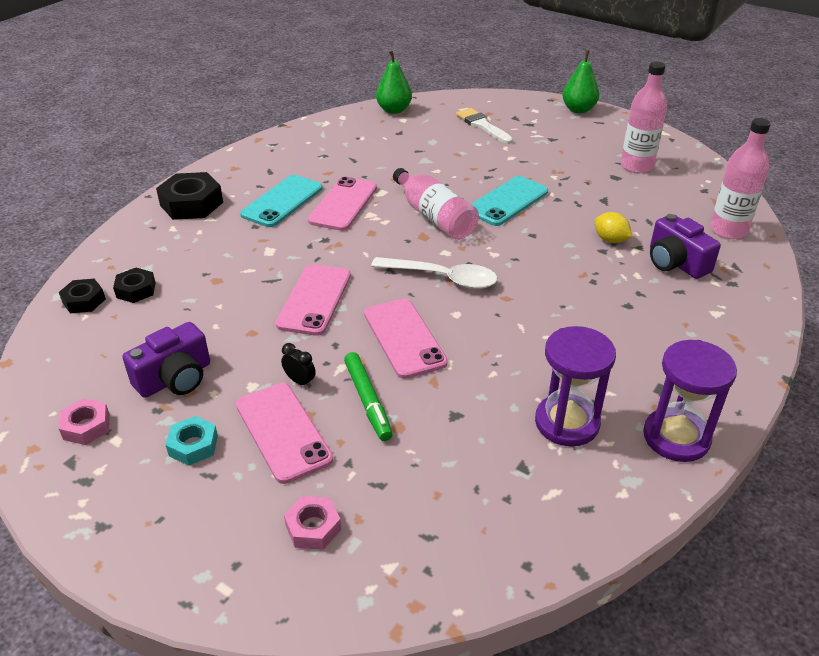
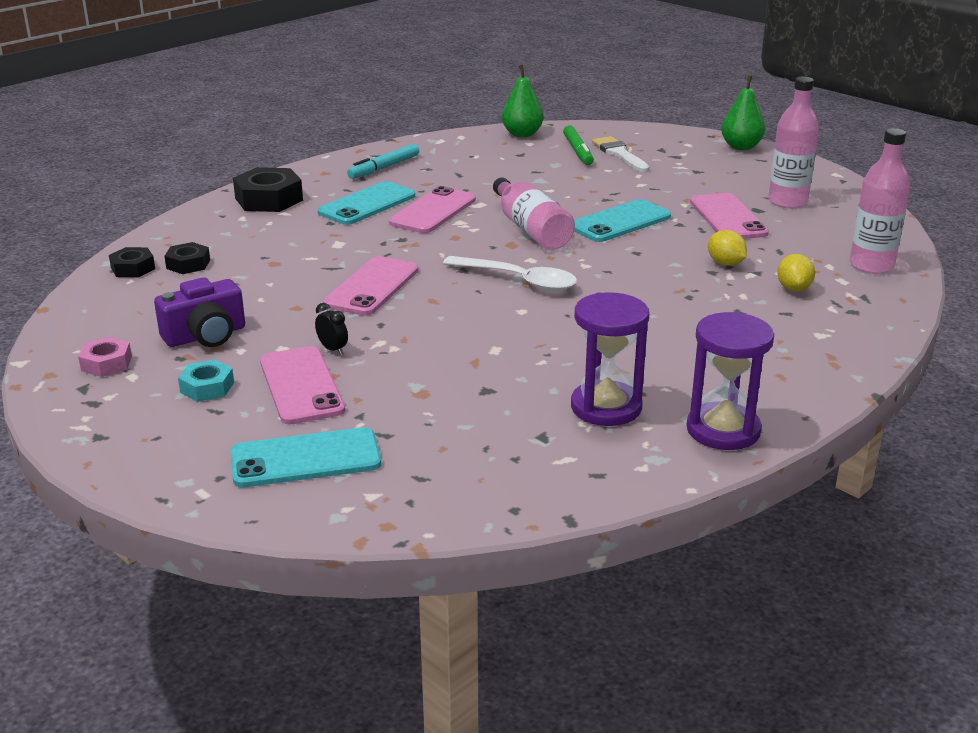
camera: 10 degrees right, 10 degrees down
pink nut [284,496,341,550] -> turquoise phone [230,427,381,487]
green marker [344,352,393,441] -> green marker moved to [563,125,594,165]
pink phone [364,299,448,379] -> pink phone moved to [690,193,769,239]
purple camera [650,214,721,279] -> yellow lemon [777,254,815,291]
none -> turquoise marker [347,144,419,179]

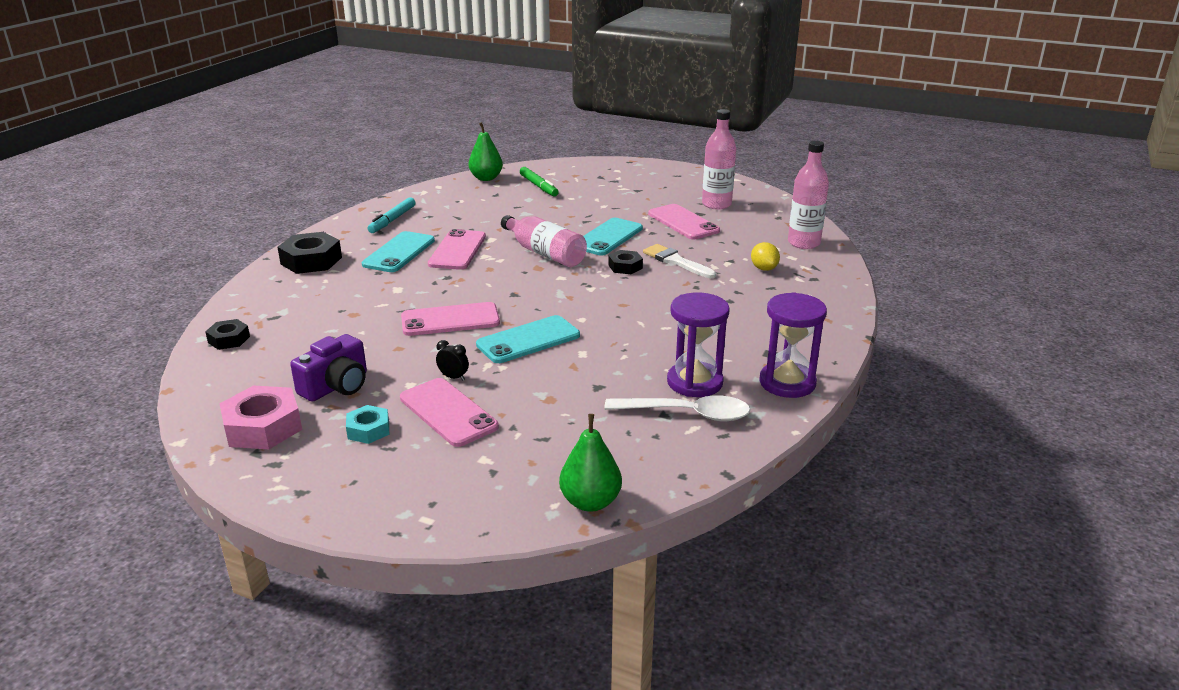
camera: 20 degrees left, 0 degrees up
pink nut [78,337,132,377] -> pink nut [219,385,302,449], size x1.74
black nut [164,242,210,274] -> black nut moved to [608,250,643,274]
turquoise phone [230,427,381,487] -> turquoise phone moved to [476,315,580,363]
pink phone [323,256,418,316] -> pink phone turned 75 degrees clockwise [401,302,500,336]
white spoon [443,256,577,291] -> white spoon moved to [604,395,750,421]
white brush [592,136,649,172] -> white brush moved to [643,244,716,278]
yellow lemon [708,230,747,266] -> none
green pear [721,76,765,150] -> green pear moved to [559,414,622,512]

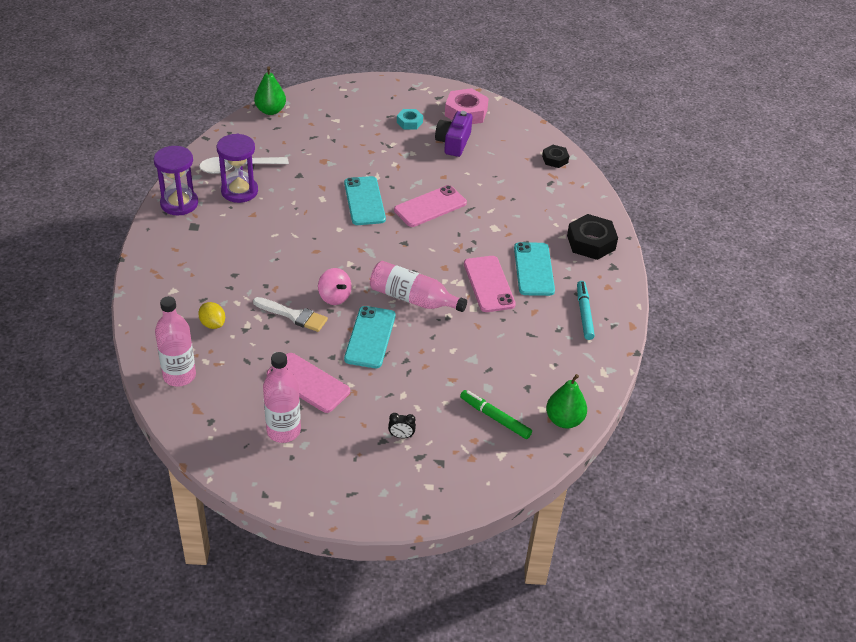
camera: 155 degrees right, 15 degrees up
pink phone [400,378,499,447] -> none
black clock [436,340,469,381] -> black clock moved to [388,413,416,438]
turquoise phone [476,315,580,363] -> turquoise phone turned 45 degrees counterclockwise [344,176,386,225]
black nut [608,250,643,274] -> pink spinning top [318,268,352,305]

